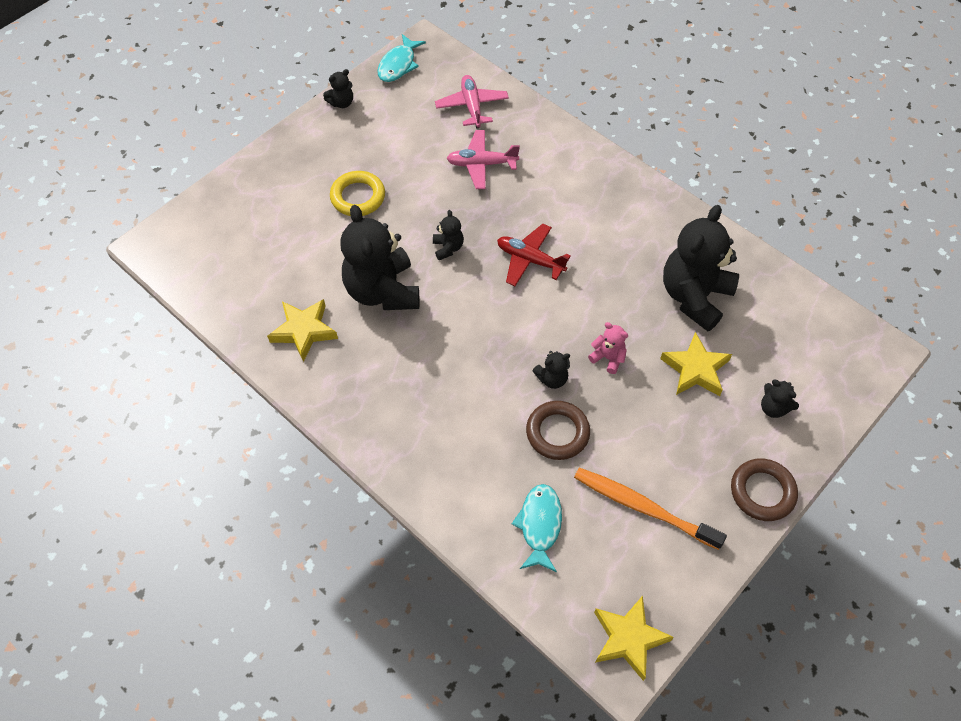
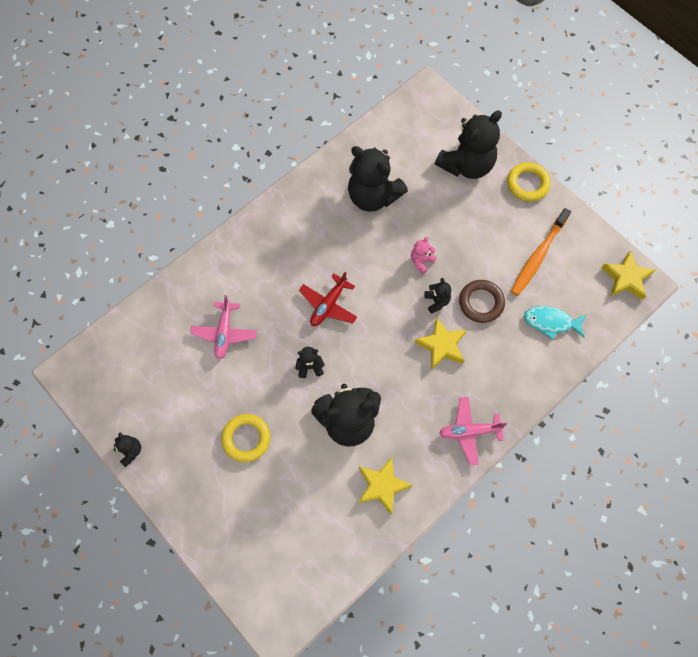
camera: 85 degrees left, 10 degrees up
turquoise fish [377,34,426,82] -> none
pink plane [435,75,509,129] -> pink plane moved to [439,397,507,465]
yellow star [660,332,732,396] -> yellow star moved to [414,317,467,370]
brown ring [731,459,798,521] -> yellow ring [507,162,551,201]
black teddy bear [761,380,799,418] -> black teddy bear [435,110,502,179], size x2.30

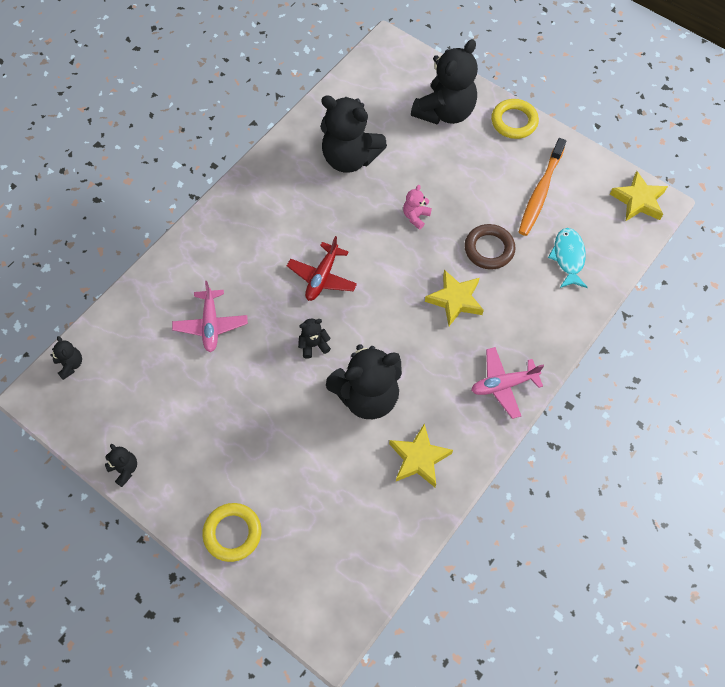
camera: 10 degrees left, 5 degrees down
yellow ring [221,414,270,462] -> yellow ring moved to [202,503,261,562]
black teddy bear [425,278,451,314] -> black teddy bear moved to [51,336,82,380]
turquoise fish [524,306,586,340] -> turquoise fish turned 90 degrees clockwise [548,228,588,288]

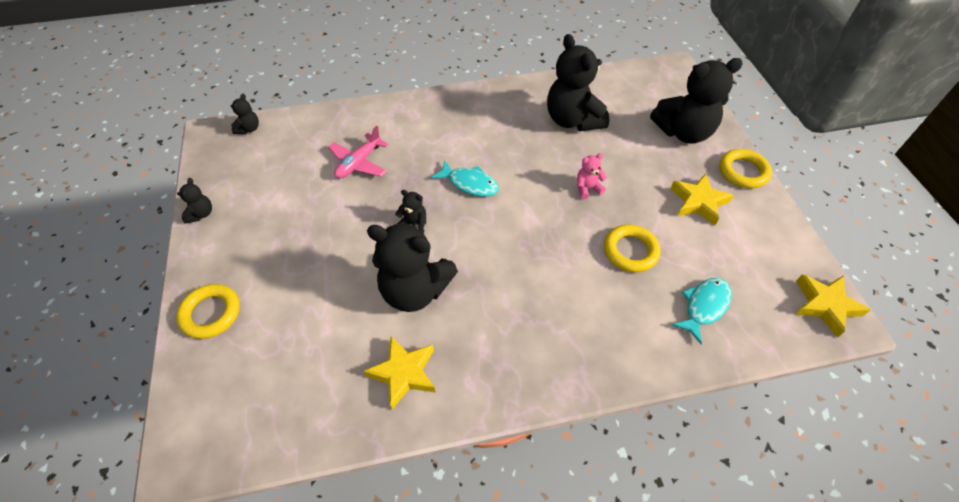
camera: 40 degrees right, 10 degrees down
red plane [287,236,357,301] -> turquoise fish [431,160,499,197]
yellow star [425,270,484,326] -> yellow star moved to [670,173,734,225]
brown ring [464,224,515,269] -> yellow ring [604,225,660,272]
pink plane [471,347,544,419] -> none
orange toothbrush [519,138,566,236] -> none

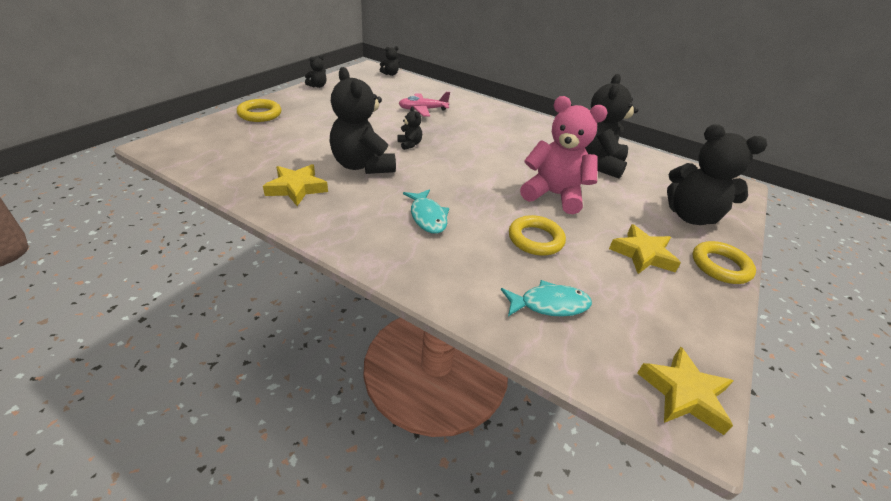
camera: 40 degrees right, 15 degrees down
turquoise fish [431,160,499,197] -> turquoise fish moved to [403,189,449,234]
pink teddy bear [577,153,607,199] -> pink teddy bear [520,96,608,214], size x2.30

